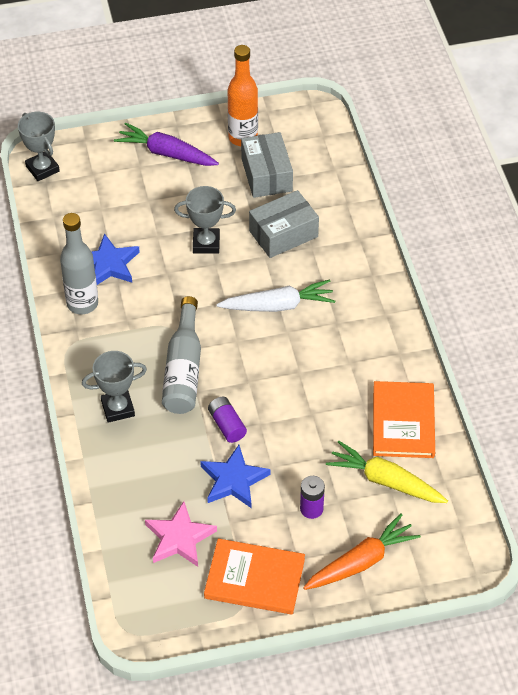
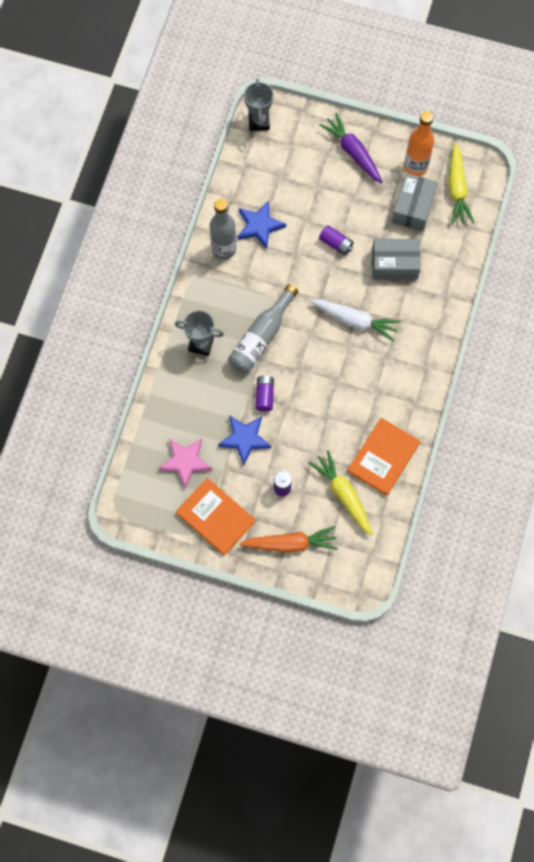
camera: 30 degrees right, 20 degrees up
grey trophy [174,186,236,254] -> purple battery [319,225,354,255]
none -> yellow carrot [448,143,474,224]

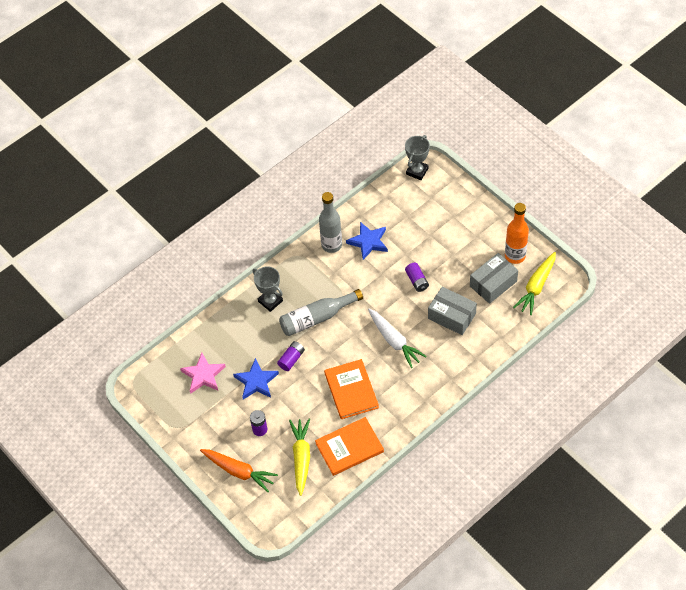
camera: 35 degrees right, 15 degrees down
orange book [176,478,256,556] -> orange book moved to [324,359,379,419]
purple carrot [319,113,382,183] -> none

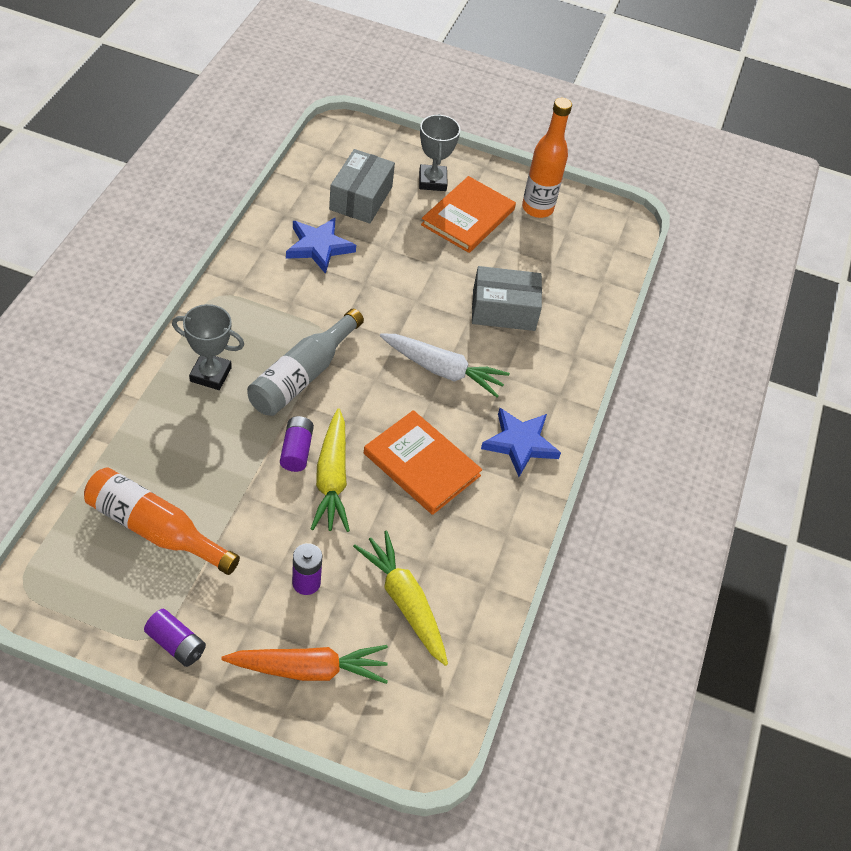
camera: 40 degrees left, 5 degrees down
pink star [180,353,226,394] -> orange bottle [84,467,240,575]
blue star [233,358,279,400] -> blue star moved to [481,408,561,477]
orange book [315,417,384,476] -> orange book moved to [421,176,516,253]
grey bottle [319,192,342,253] -> none
grey trophy [405,135,430,180] -> grey trophy moved to [419,114,460,191]
purple battery [405,262,429,292] -> purple battery moved to [144,609,206,667]
grey box [470,253,518,304] -> grey box moved to [329,149,395,223]
yellow carrot [513,252,556,315] -> yellow carrot moved to [311,408,350,532]

